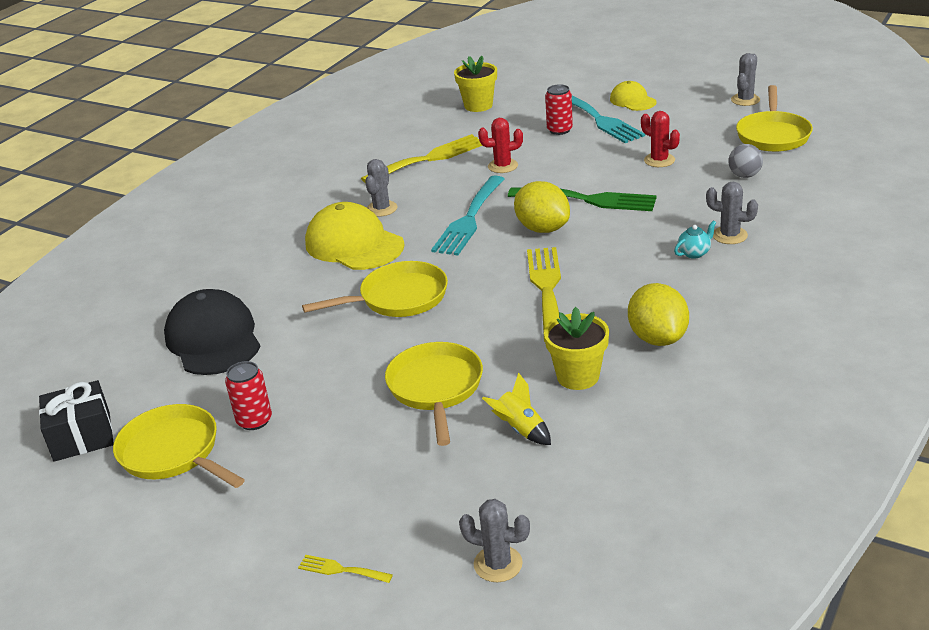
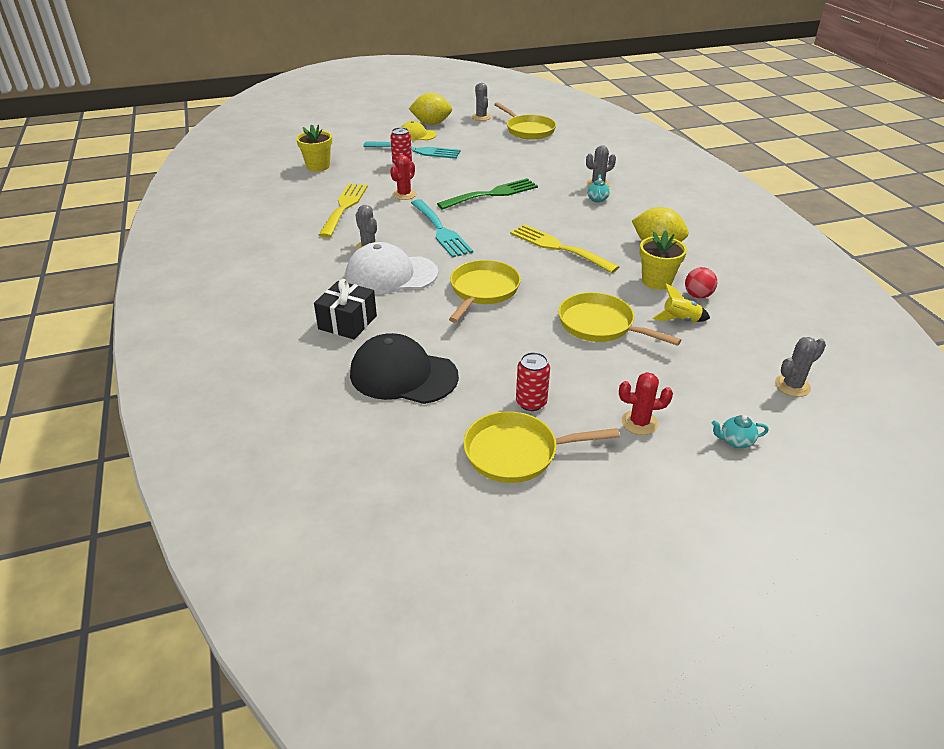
camera: 50 degrees left, 5 degrees up
black gift [39,380,114,462] -> black gift moved to [314,279,377,339]
yellow fork [298,555,393,583] -> turquoise teapot [712,415,769,448]
yellow cap [305,202,405,270] -> white cap [345,242,438,295]
yellow lemon [514,181,570,233] -> yellow lemon moved to [409,93,452,125]
red cactus [641,111,680,167] -> red cactus moved to [619,372,673,435]
grey ball [728,144,763,178] -> none
none -> red ball [685,267,717,299]

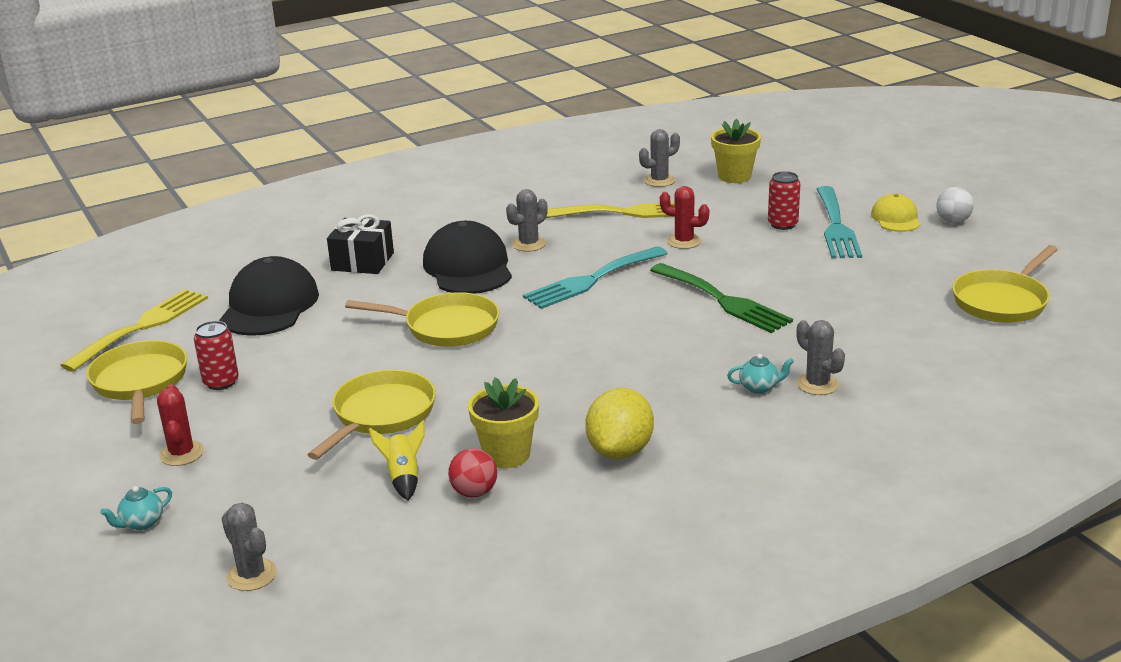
camera: 80 degrees right, 10 degrees down
white cap [345,242,438,295] -> black cap [423,221,512,294]
yellow lemon [409,93,452,125] -> white ball [936,187,974,223]
grey cactus [472,83,491,121] -> grey cactus moved to [639,129,680,187]
yellow fork [510,224,619,273] -> yellow fork moved to [60,289,208,372]
turquoise teapot [712,415,769,448] -> turquoise teapot turned 120 degrees counterclockwise [100,486,172,530]

